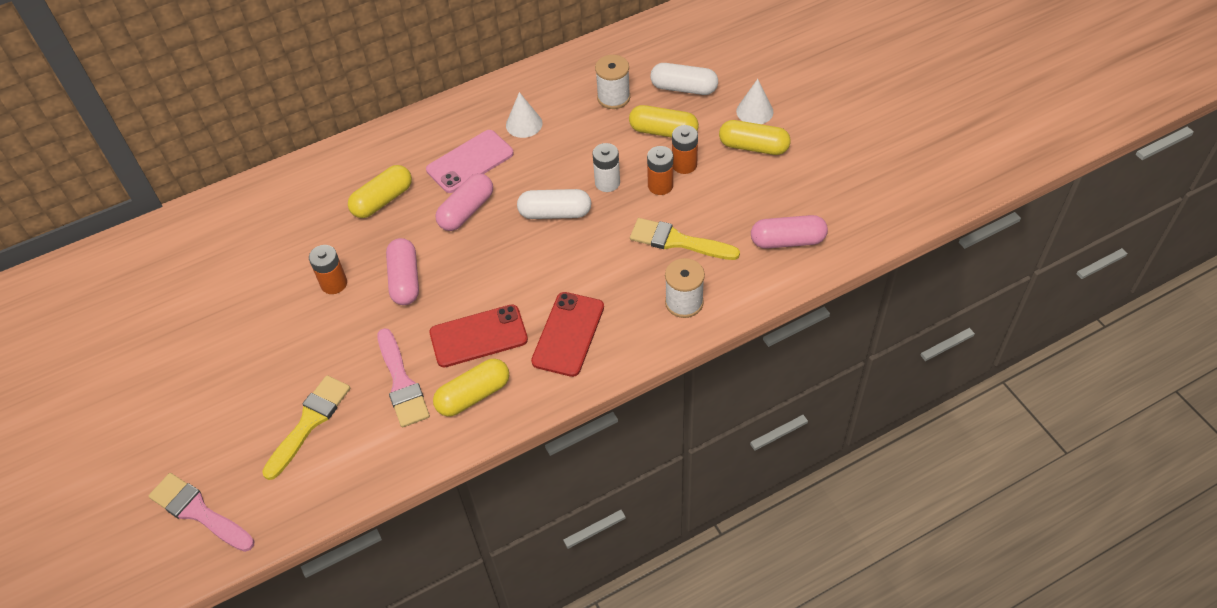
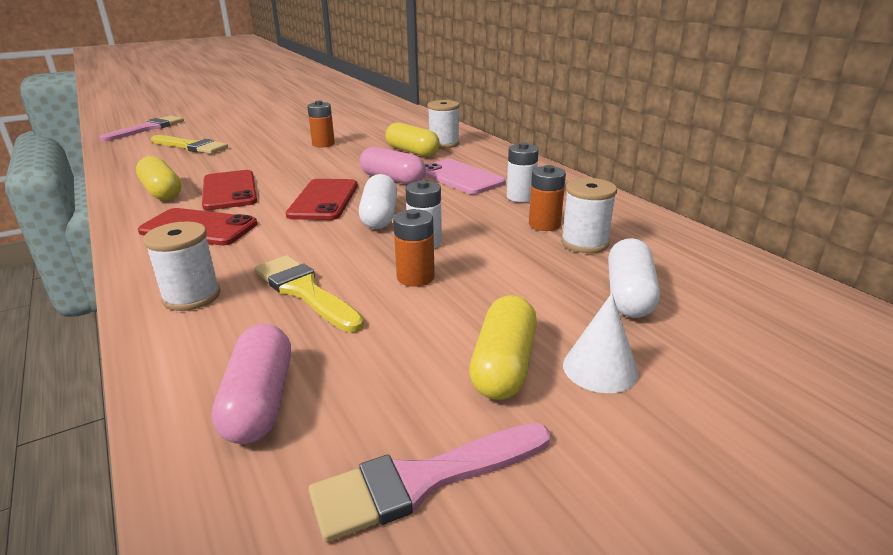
camera: 85 degrees right, 25 degrees down
pink brush [377,328,430,428] -> pink brush moved to [309,423,550,542]
pink capsule [386,238,419,305] -> none
white cone [506,92,543,138] -> white battery [507,142,539,202]
yellow capsule [629,105,699,137] -> none
yellow brush [630,218,740,260] -> yellow brush turned 60 degrees counterclockwise [254,255,364,333]
orange battery [672,125,698,174] -> orange battery moved to [529,165,566,231]
none -> red phone [286,179,358,220]
none -> white spool [428,100,460,148]

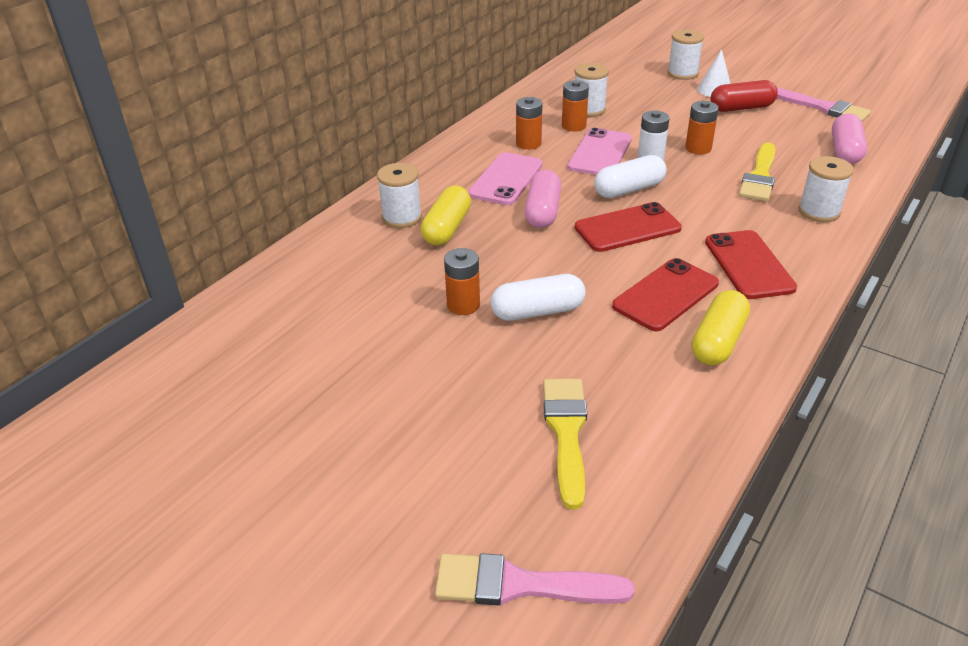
camera: 115 degrees left, 10 degrees up
pink capsule [212,324,291,444] -> pink capsule turned 45 degrees counterclockwise [832,113,867,164]
yellow capsule [469,295,537,400] -> red capsule [710,80,778,112]
white battery [507,142,539,202] -> orange battery [516,97,542,150]
white capsule [608,238,660,318] -> white capsule moved to [490,274,586,321]
none -> pink phone [568,128,632,175]
none -> white spool [667,30,704,80]

